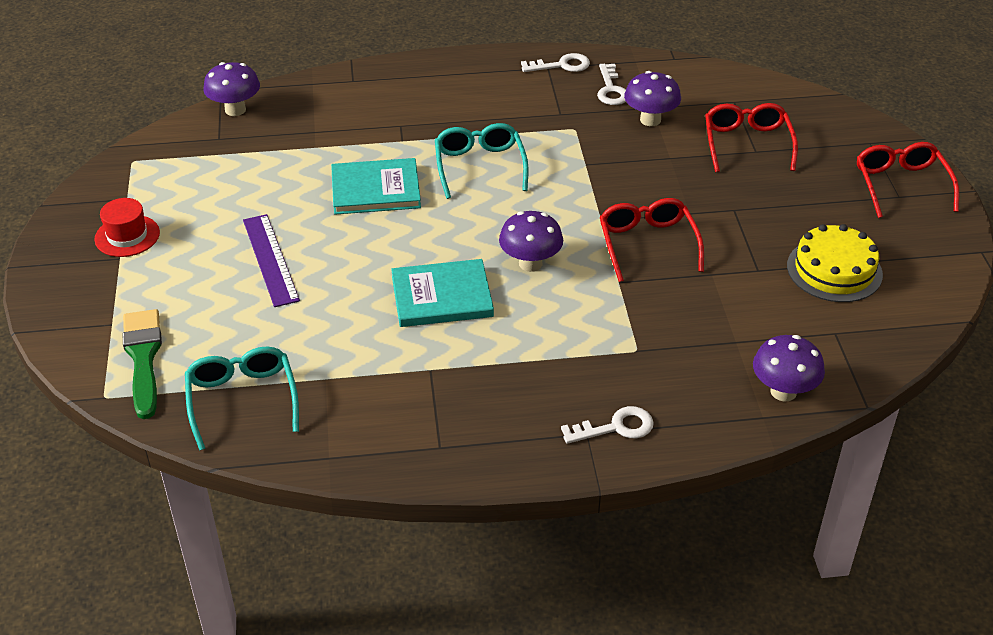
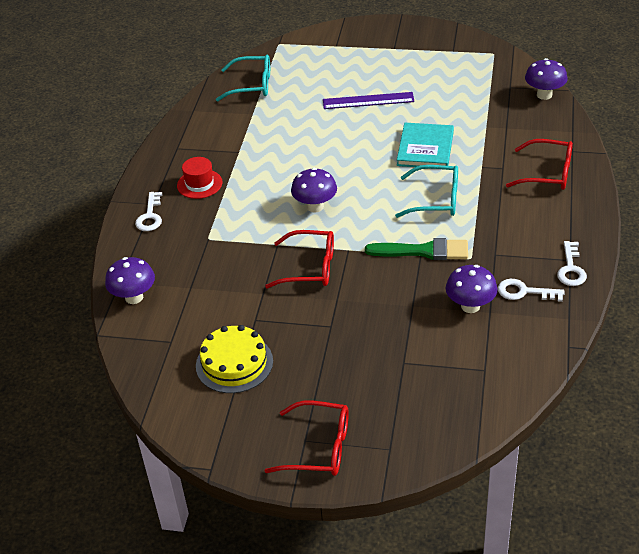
camera: 110 degrees right, 0 degrees up
red hat [94,198,160,257] -> red hat moved to [177,157,222,199]
green brush [123,309,162,419] -> green brush moved to [365,238,468,260]
turquoise book [391,259,494,327] -> none
red glasses [705,103,798,172] -> red glasses moved to [506,139,573,190]

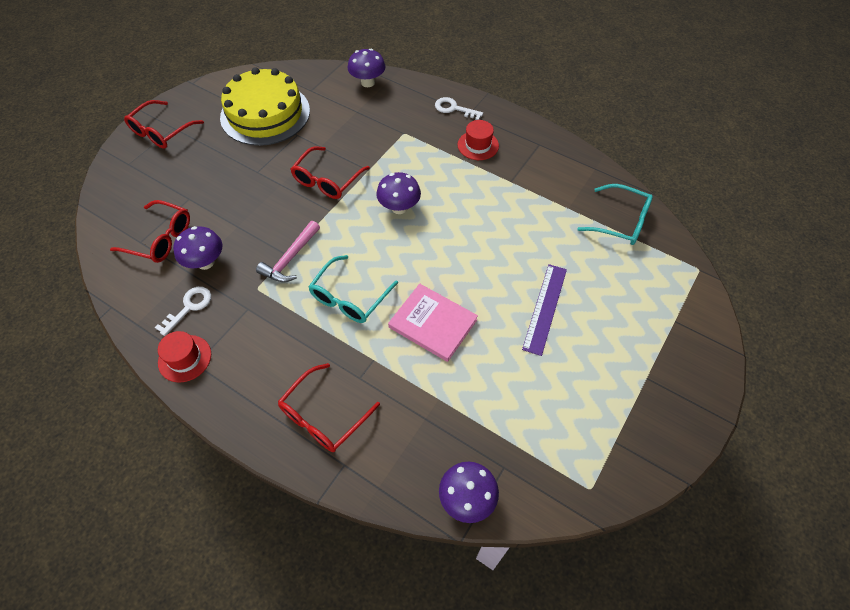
camera: 110 degrees right, 15 degrees up
yellow cake [196,325,273,393] -> yellow cake [220,67,310,146], size x1.56
turquoise glasses [216,55,270,101] -> turquoise glasses turned 90 degrees counterclockwise [577,184,653,245]
green brush [365,238,468,260] -> pink hammer [256,221,320,282]
turquoise book [397,123,454,167] -> pink book [388,284,478,362]
white key [557,241,587,286] -> red hat [158,331,211,382]
none -> red glasses [110,200,190,263]

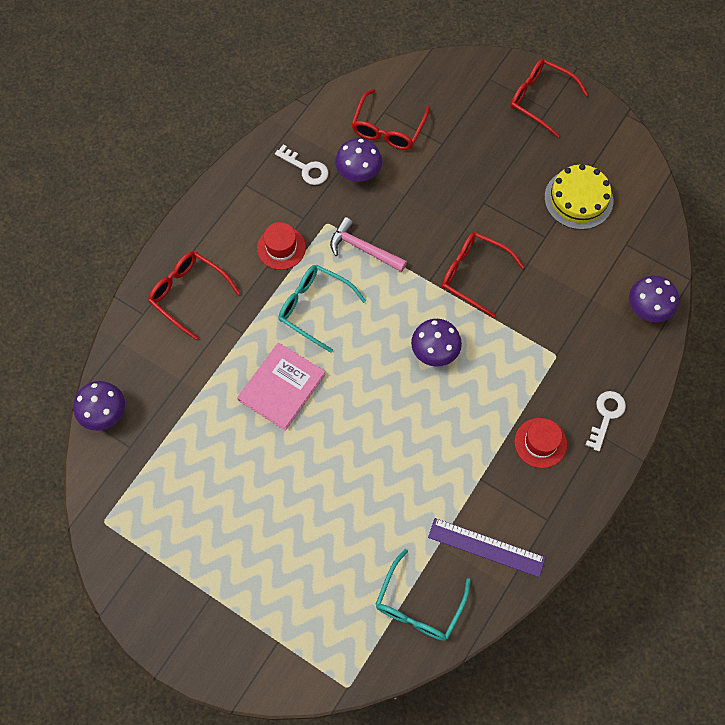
camera: 90 degrees right, 10 degrees up
red hat [158,331,211,382] -> red hat moved to [257,222,306,270]
yellow cake [220,67,310,146] -> yellow cake [544,164,613,230], size x0.64
purple ruler [522,264,567,356] -> purple ruler moved to [428,518,546,577]

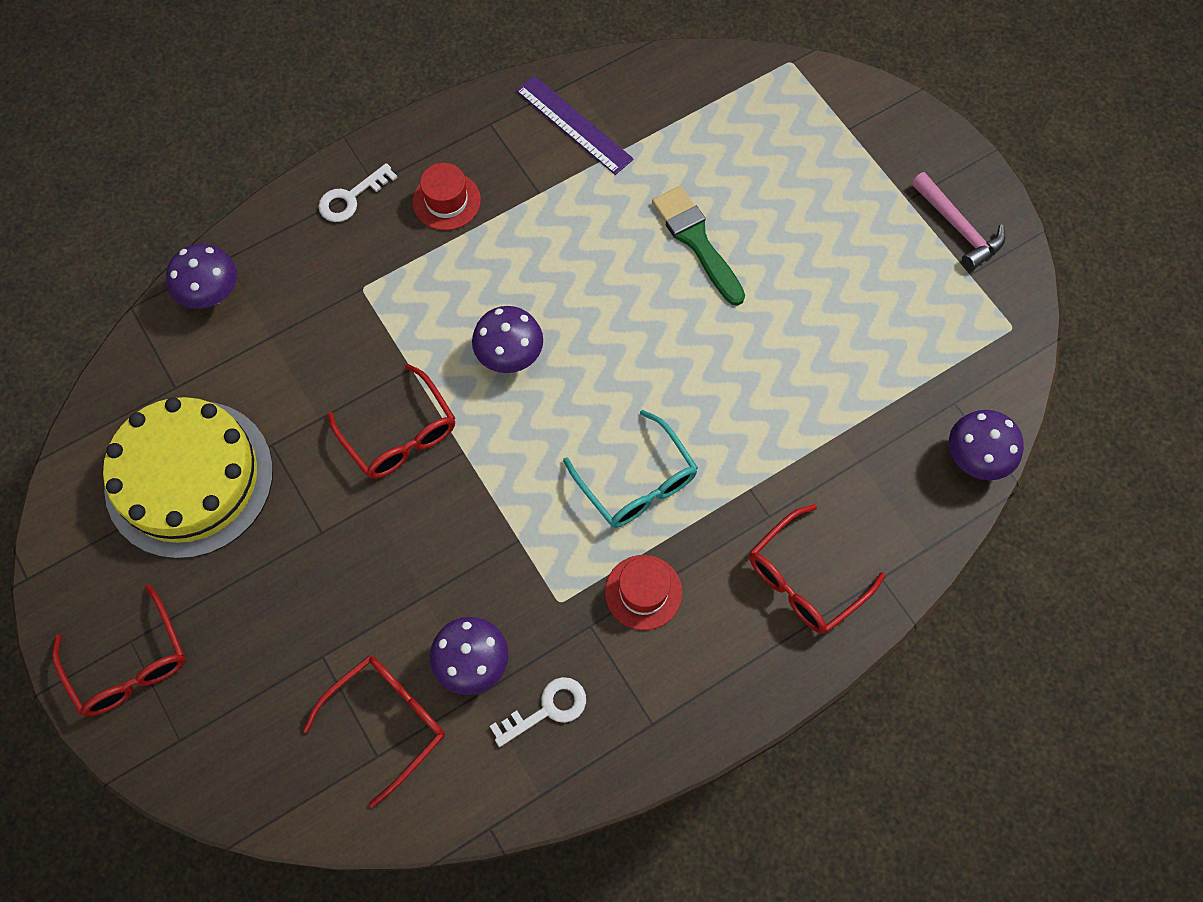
camera: 155 degrees left, 0 degrees up
red glasses [148,252,240,340] -> red glasses turned 75 degrees clockwise [749,504,885,634]
pink book [237,342,326,431] -> none
white key [275,144,328,185] -> white key turned 90 degrees clockwise [490,677,586,747]
pink hammer [330,217,407,272] -> pink hammer moved to [911,172,1005,270]
turquoise glasses [375,549,471,641] -> none
yellow cake [544,164,613,230] -> yellow cake [103,397,273,559], size x1.56
none -> green brush [652,186,745,306]

